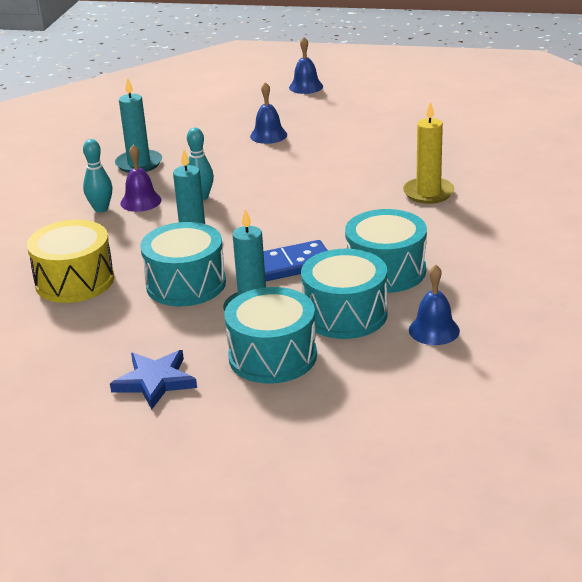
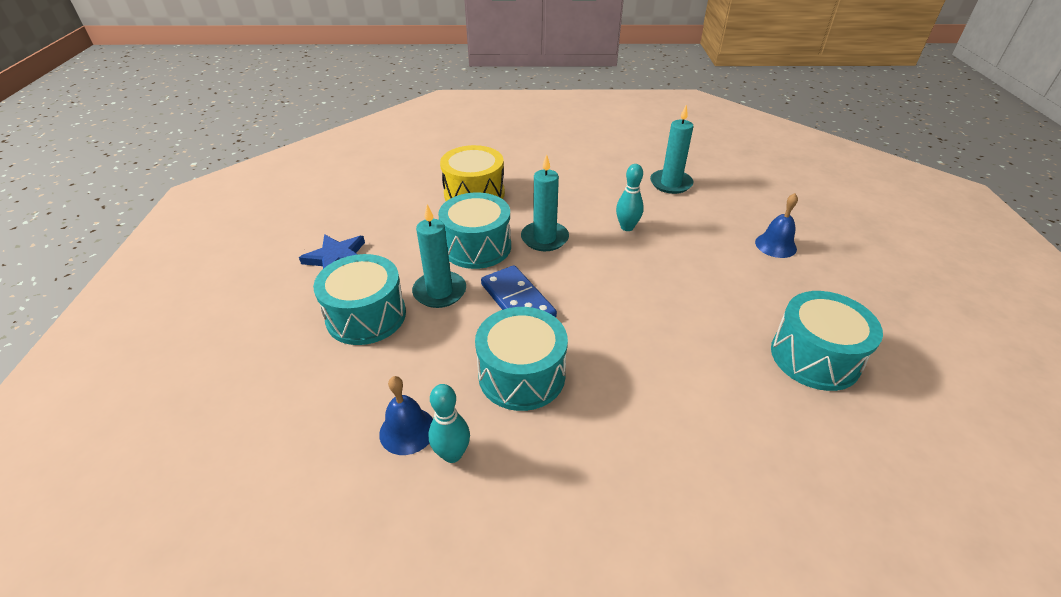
camera: 75 degrees right, 10 degrees up
turquoise bowling pin [83,139,112,212] -> turquoise bowling pin moved to [429,384,470,463]
purple bell [120,145,162,212] -> none
blue bell [289,37,323,94] -> none
turquoise drum [301,249,387,339] -> turquoise drum moved to [771,291,883,391]
yellow candle [403,101,455,204] -> none

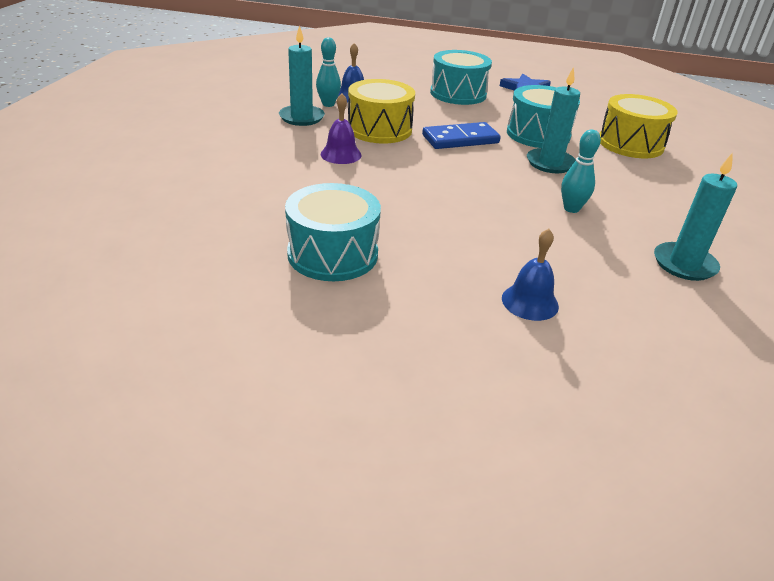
camera: 100 degrees right, 5 degrees down
turquoise candle [412,204,466,308] -> turquoise candle moved to [279,25,325,126]
turquoise drum [475,307,568,411] -> yellow drum [348,79,415,144]
none -> purple bell [321,93,362,164]

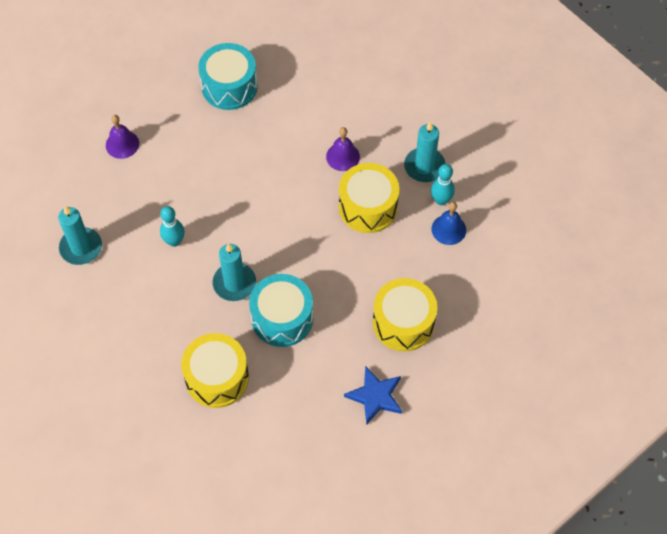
camera: 130 degrees right, 25 degrees up
blue domino [422,122,501,149] -> none
turquoise drum [430,50,492,105] -> yellow drum [373,278,437,351]
blue bell [502,229,559,321] -> purple bell [106,115,139,159]

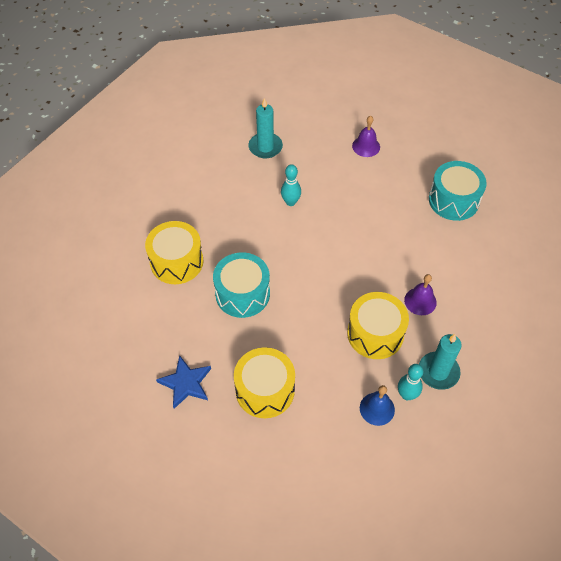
camera: 75 degrees right, 5 degrees down
turquoise candle [213,243,256,301] -> none

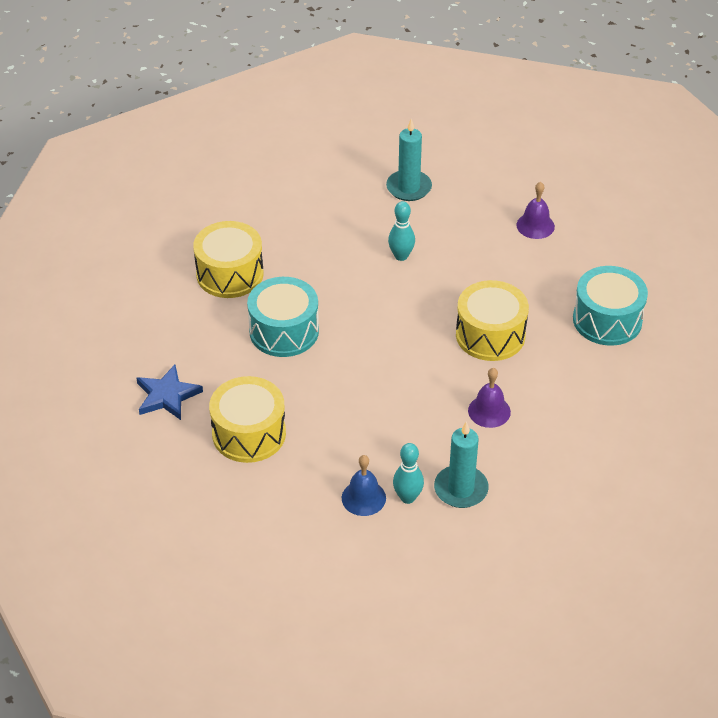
camera: 25 degrees right, 10 degrees down
yellow drum [347,292,409,359] -> yellow drum moved to [456,280,529,361]

